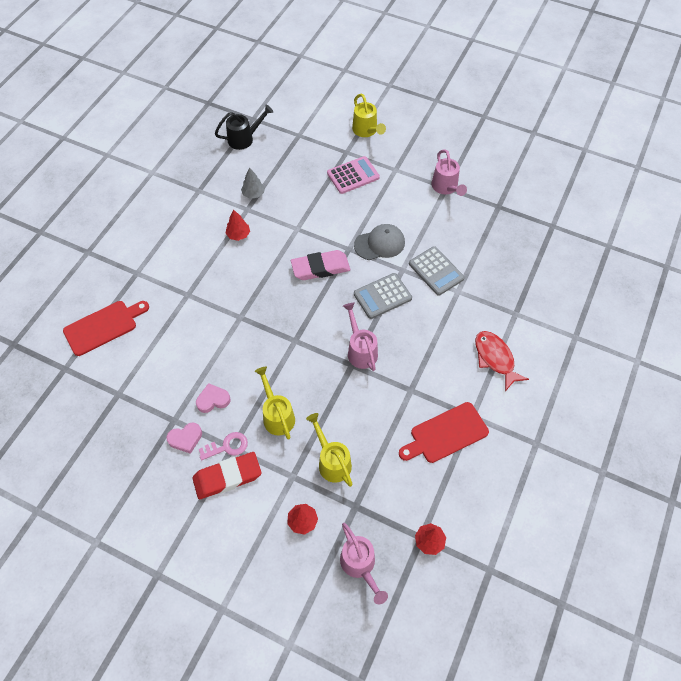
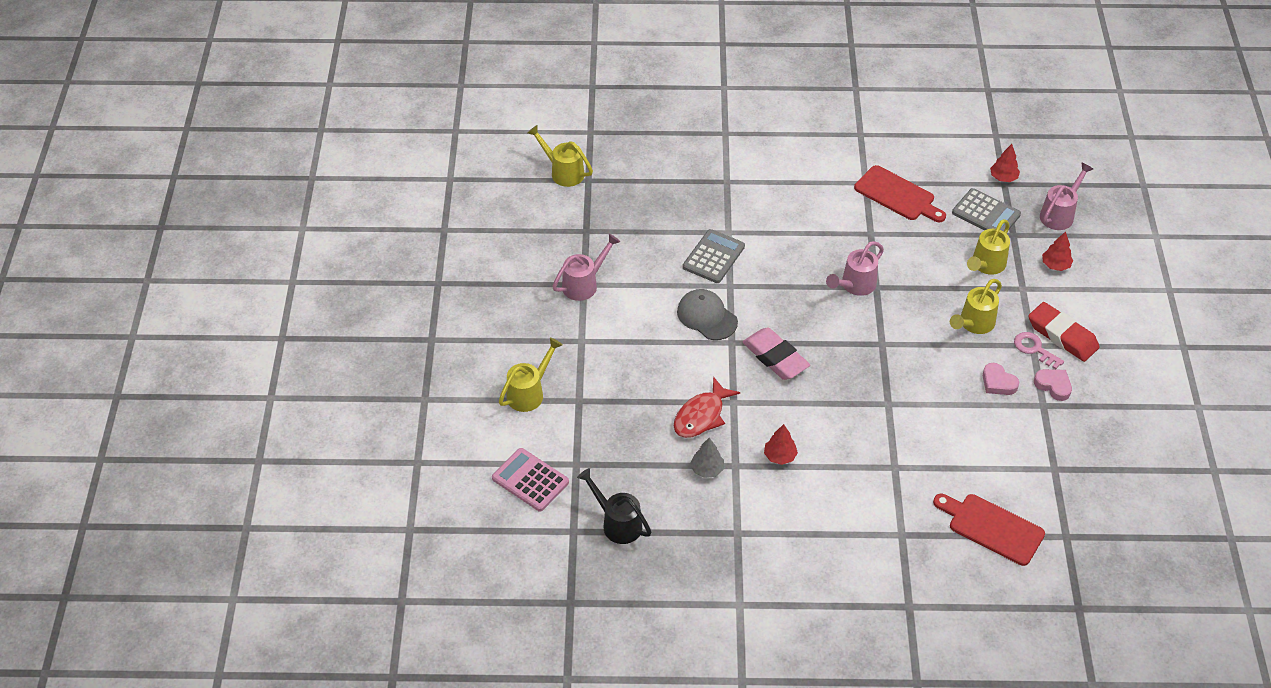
camera: 115 degrees left, 10 degrees down
pink calculator [327,156,380,194] -> pink calculator moved to [492,448,569,511]
grey calculator [354,273,412,319] -> grey calculator moved to [952,188,1021,231]
red fish [475,331,529,391] -> red fish moved to [674,376,740,438]
none -> yellow watering can [527,125,593,187]

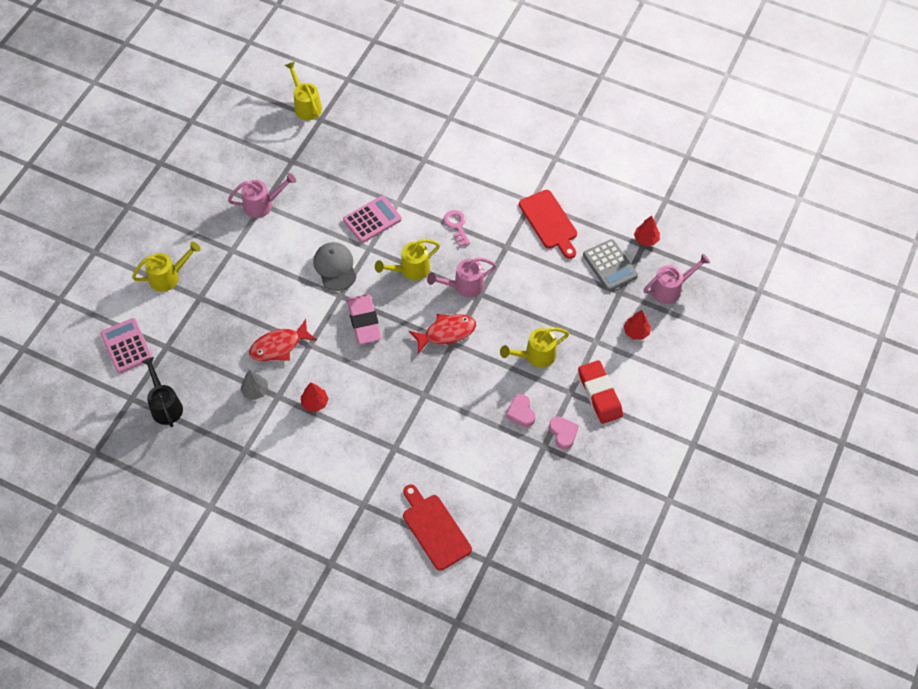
camera: 25 degrees right, 10 degrees up
grey calculator [683,229,745,283] -> pink calculator [343,196,402,243]
yellow watering can [967,219,1010,275] -> yellow watering can moved to [375,239,440,280]
pink key [1014,332,1064,369] -> pink key moved to [443,210,470,246]
none -> red fish [409,314,476,354]

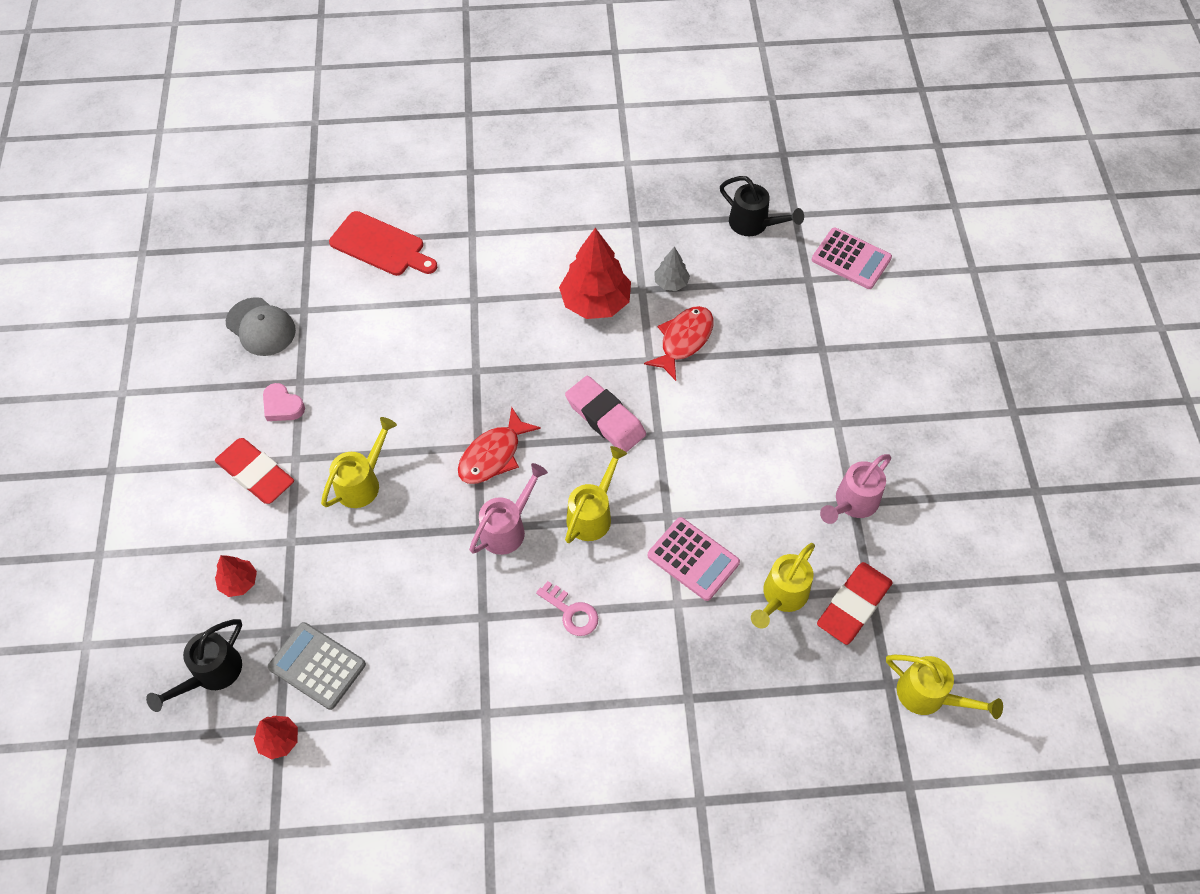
camera: 150 degrees right, 0 degrees up
yellow watering can [132,241,201,292] -> yellow watering can moved to [751,543,815,628]
red tree [301,382,329,412] -> red tree [559,228,631,319], size x1.98
grey cap [313,242,356,291] -> grey cap moved to [226,297,296,356]
pink calculator [343,196,402,243] -> pink calculator turned 75 degrees counterclockwise [648,517,740,601]
pink heart [506,394,536,427] -> none
red cutting board [519,190,577,259] -> none
pink watering can [644,254,710,304] -> black watering can [146,619,242,712]
none -> red eraser [817,562,893,645]

